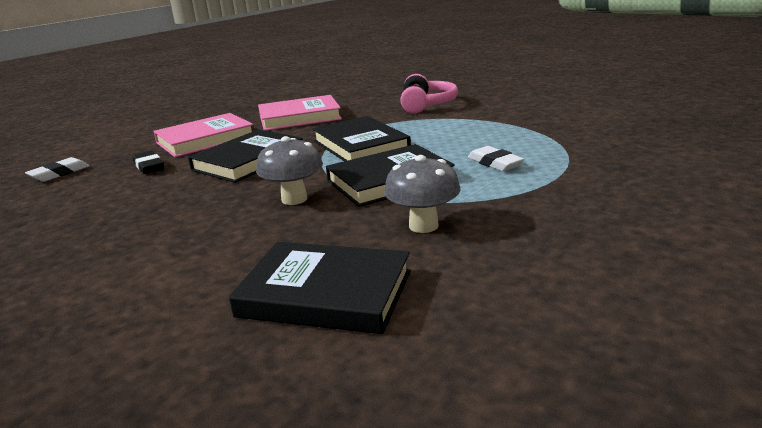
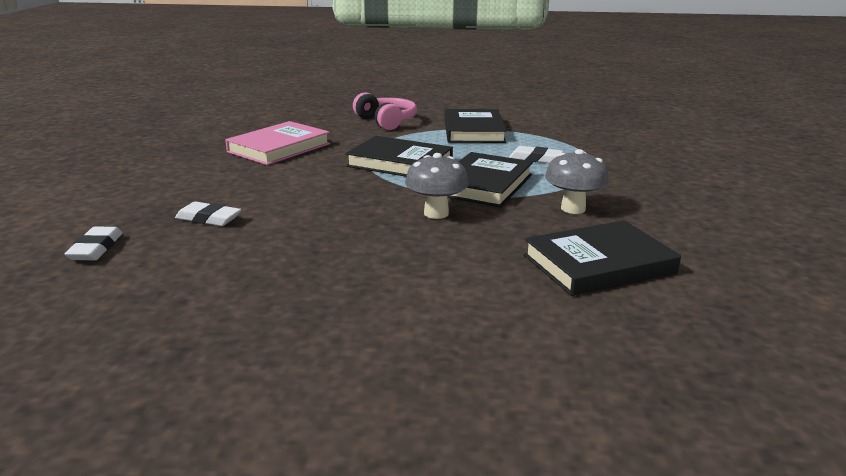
camera: 40 degrees left, 0 degrees up
black eraser [132,151,164,174] -> white eraser [175,202,241,226]
pink book [153,113,253,157] -> none
black book [188,129,303,183] -> black book moved to [445,109,507,143]

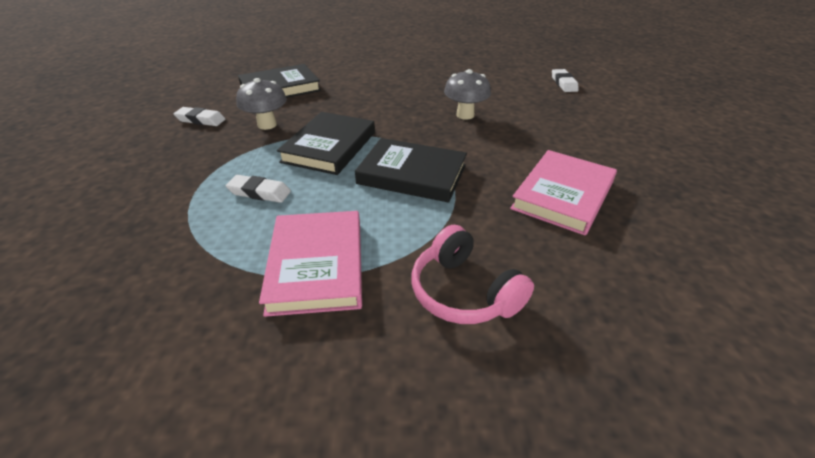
camera: 175 degrees right, 15 degrees up
white eraser [175,202,241,226] -> white eraser moved to [173,107,226,126]
grey mushroom [405,153,469,219] -> grey mushroom moved to [444,69,491,120]
black book [445,109,507,143] -> pink book [259,211,362,317]

